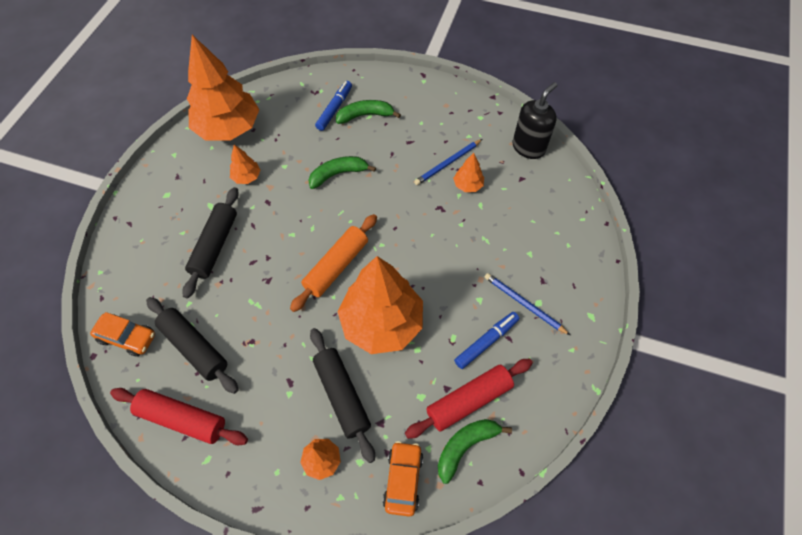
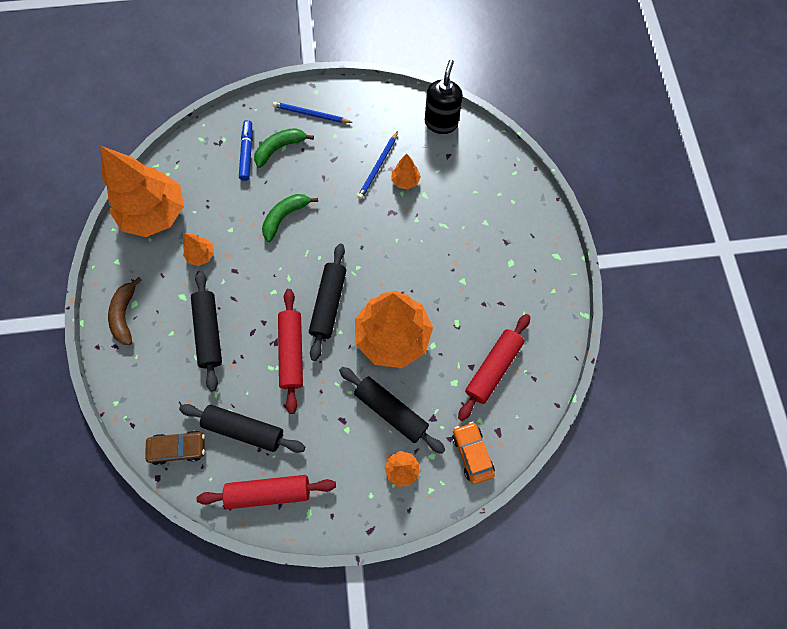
camera: 25 degrees left, 10 degrees up
orange car [90,312,155,357] -> brown car [145,430,205,465]
orange rolling pin [290,214,377,312] -> black rolling pin [309,243,346,361]
green banana [438,419,512,484] -> none
blue marker [454,312,519,369] -> none
blue pencil [485,273,570,335] -> blue pencil moved to [273,102,352,123]
none -> brown banana [108,277,141,345]
none -> red rolling pin [278,289,303,414]

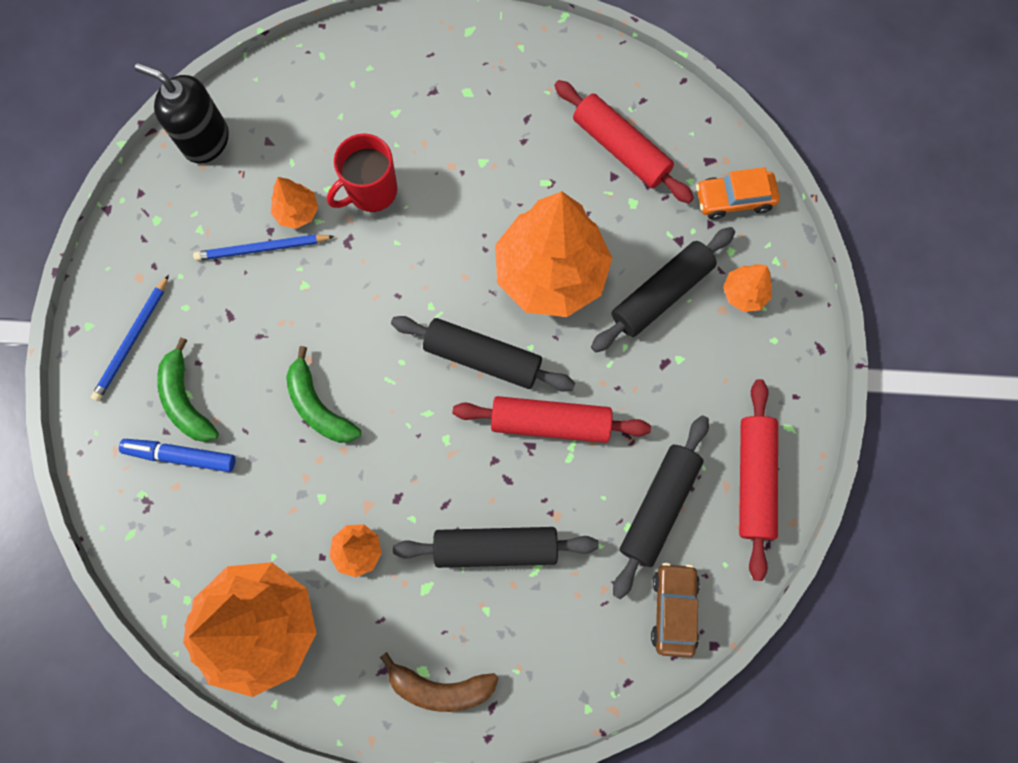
camera: 80 degrees left, 5 degrees up
blue pencil [357,131,398,199] -> blue pencil turned 135 degrees clockwise [193,234,334,261]
none -> red mug [327,134,397,212]

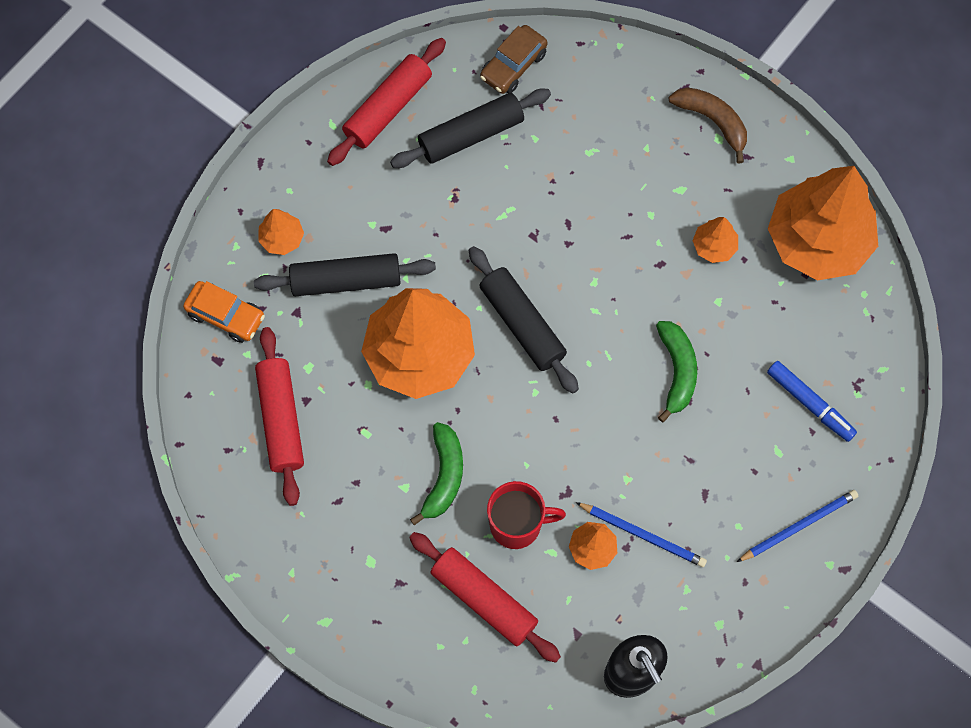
camera: 145 degrees left, 5 degrees down
green banana [157,337,219,442] -> green banana moved to [410,422,463,525]
black rolling pin [393,527,598,568] -> none
red rolling pin [453,396,651,443] -> red rolling pin moved to [409,532,561,663]

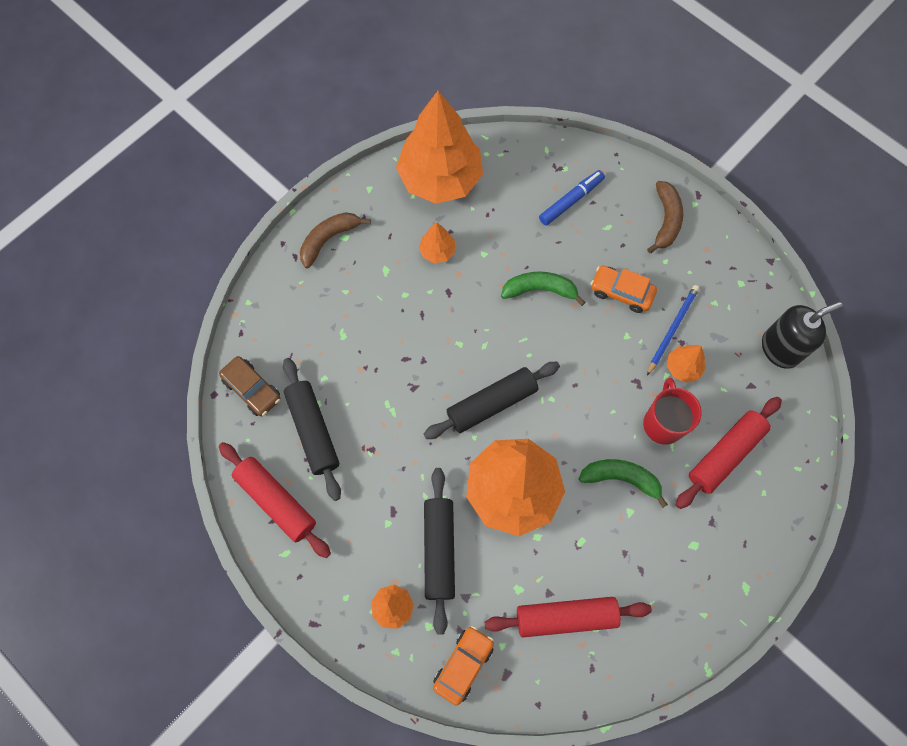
camera: 85 degrees left, 0 degrees up
blue pencil [737,490,858,562] -> brown banana [647,181,683,253]
none -> orange car [591,265,657,313]

